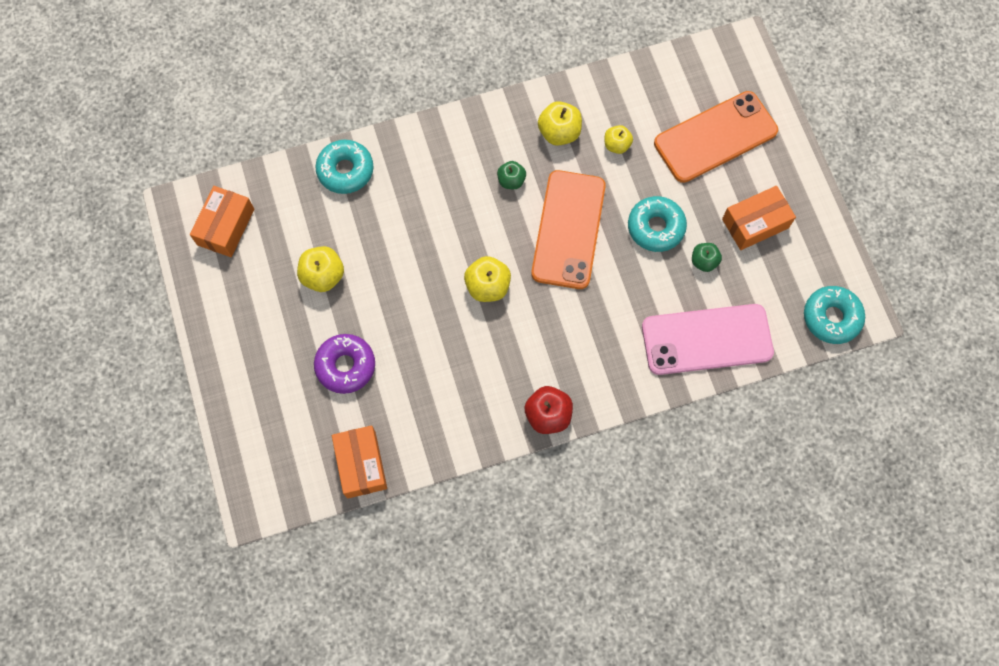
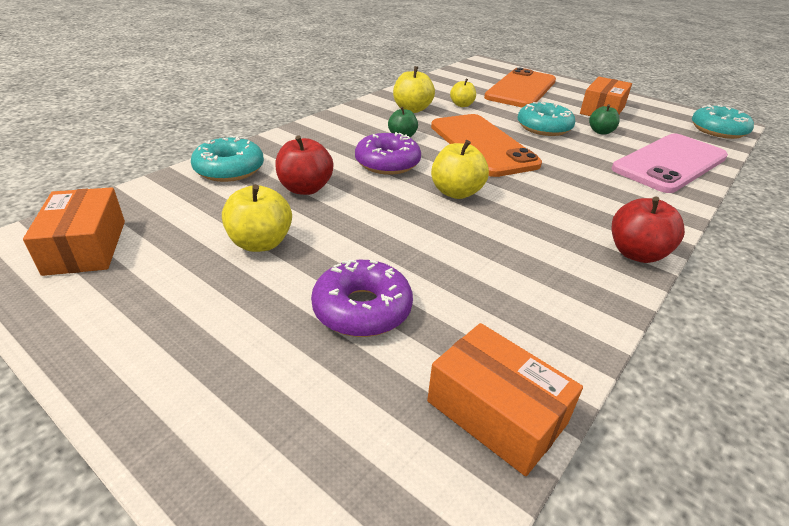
camera: 35 degrees left, 35 degrees down
none -> red apple [275,135,333,195]
none -> purple donut [355,132,421,175]

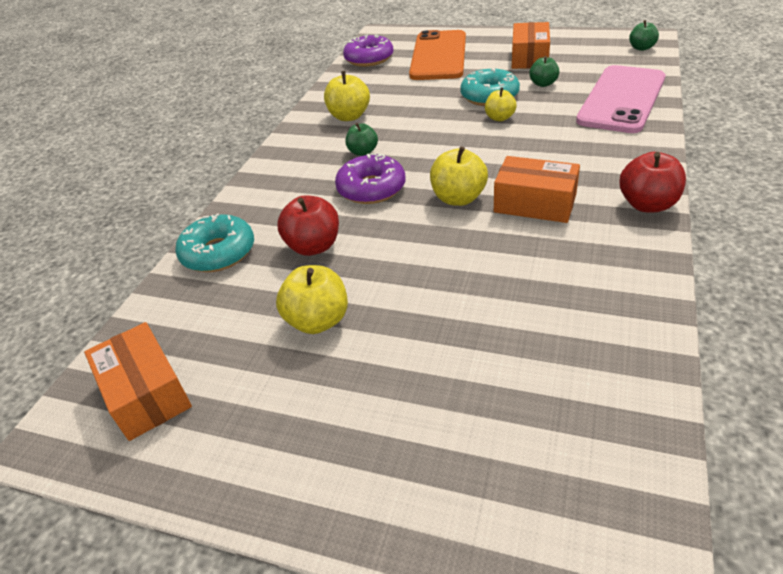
camera: 15 degrees left, 5 degrees up
purple donut [311,260,413,337] -> purple donut moved to [343,34,393,67]
orange box [427,323,583,476] -> orange box moved to [494,156,580,223]
orange phone [431,114,542,177] -> none
yellow apple [450,78,476,107] -> yellow apple moved to [485,88,517,121]
turquoise donut [692,105,754,139] -> green apple [629,20,659,51]

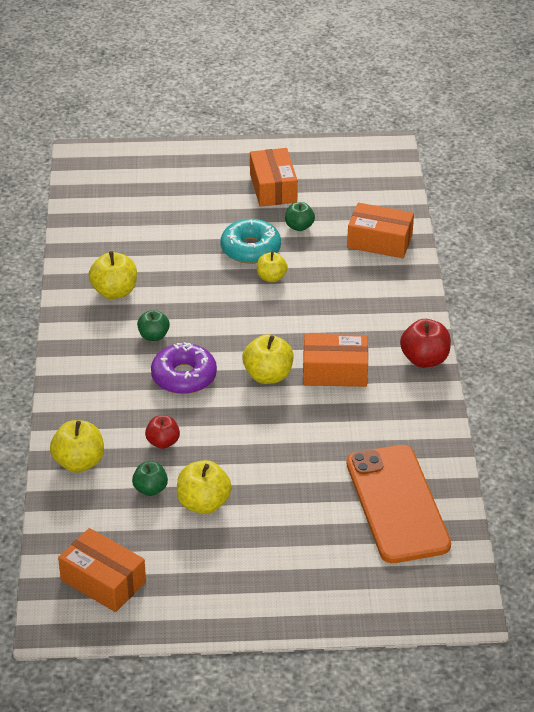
camera: 25 degrees left, 0 degrees up
turquoise donut [175,214,254,272] -> yellow apple [50,420,104,473]
red apple [277,195,339,256] -> red apple [145,415,180,449], size x0.65
purple donut [343,34,393,67] -> none
orange phone [409,30,466,80] -> orange phone moved to [347,445,451,563]
pink phone [576,65,666,133] -> orange box [347,203,414,258]
green apple [629,20,659,51] -> green apple moved to [132,462,168,496]

